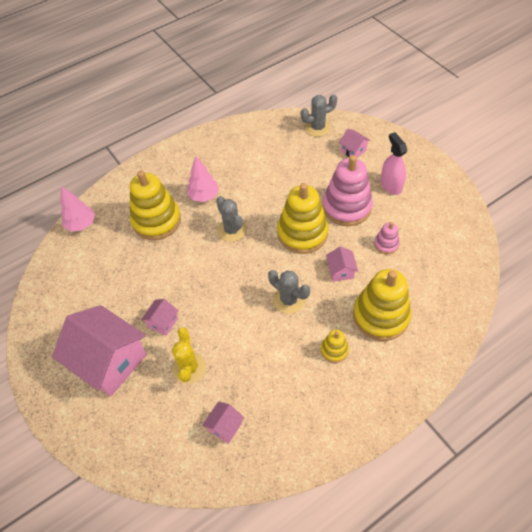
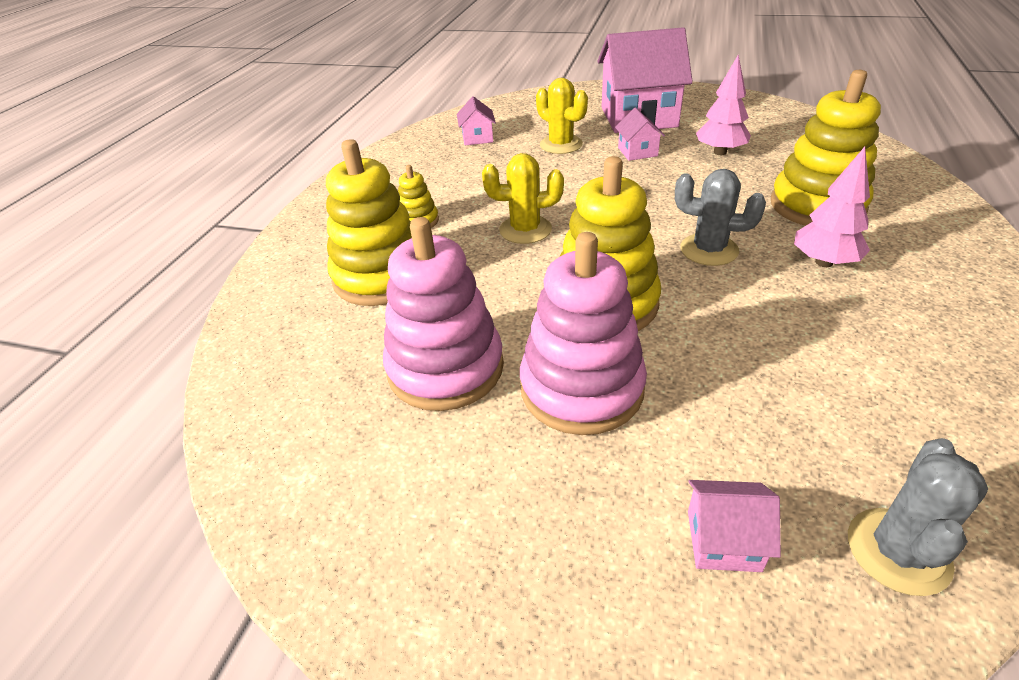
camera: 140 degrees right, 15 degrees down
pink tree [60,186,95,232] -> pink tree moved to [696,55,751,155]
grey cactus [268,270,310,314] -> yellow cactus [482,153,564,244]
pink house [326,246,358,282] -> none
pink stacking toy [374,222,400,255] -> pink stacking toy [383,217,504,411], size x2.10
pink spray bottle [380,132,407,195] -> none

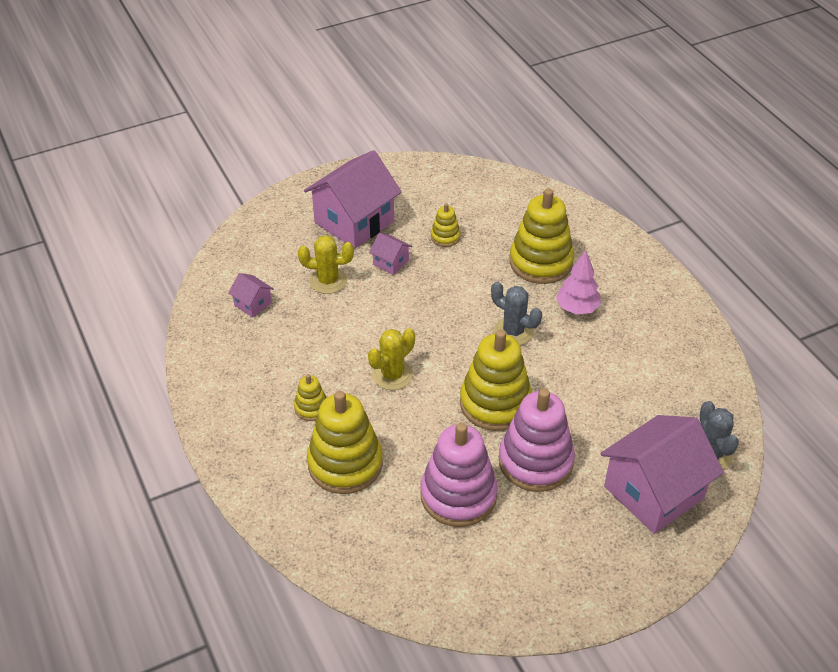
camera: 45 degrees left, 5 degrees up
grey cactus [675,169,766,266] -> grey cactus turned 60 degrees clockwise [491,281,542,345]
pink house [688,480,781,572] -> pink house [600,415,724,534], size x2.29
pink tree [696,55,751,155] -> yellow stacking toy [431,203,461,247]

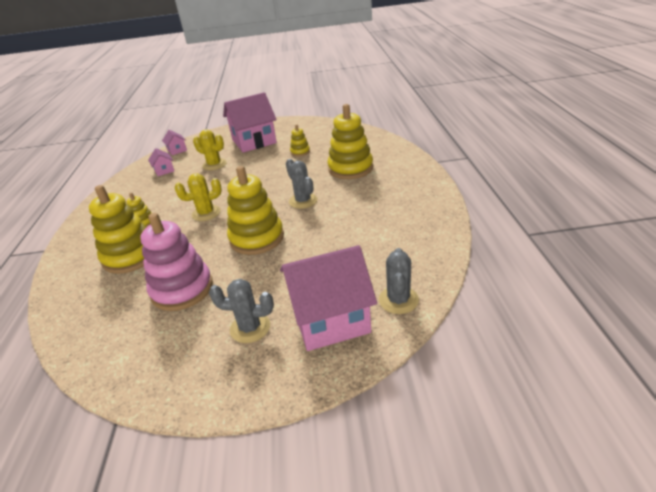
camera: 25 degrees right, 10 degrees down
pink house [369,233,412,275] -> pink house moved to [162,130,187,155]
pink stacking toy [499,389,575,492] -> none
pink tree [556,250,601,315] -> none
none -> grey cactus [209,279,274,343]

